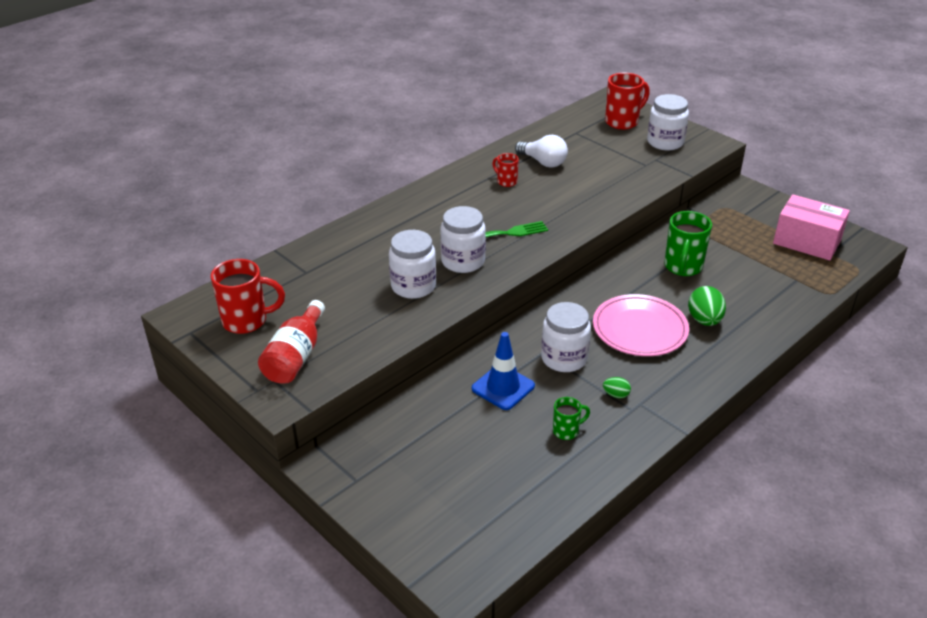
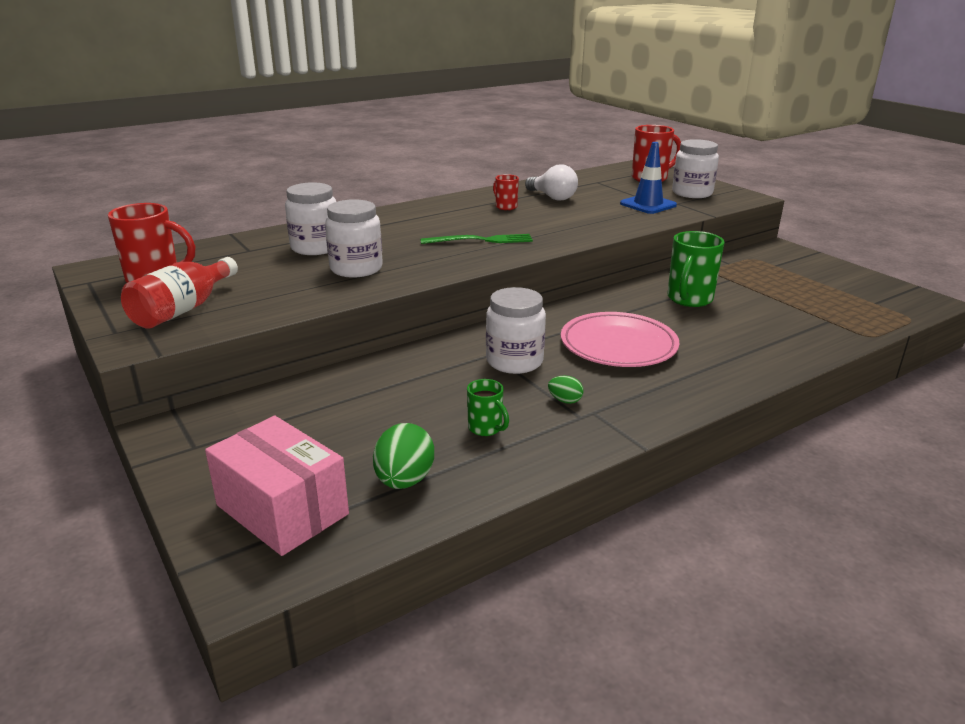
camera: 10 degrees right, 10 degrees down
white jar [440,206,486,273] -> white jar moved to [285,182,336,255]
blue traffic cone [472,332,535,410] -> blue traffic cone moved to [620,142,677,214]
green mug [553,397,590,440] -> green mug turned 60 degrees clockwise [467,379,509,436]
green egg [688,286,726,326] -> green egg moved to [373,423,434,489]
pink box [773,194,850,261] -> pink box moved to [205,416,349,556]

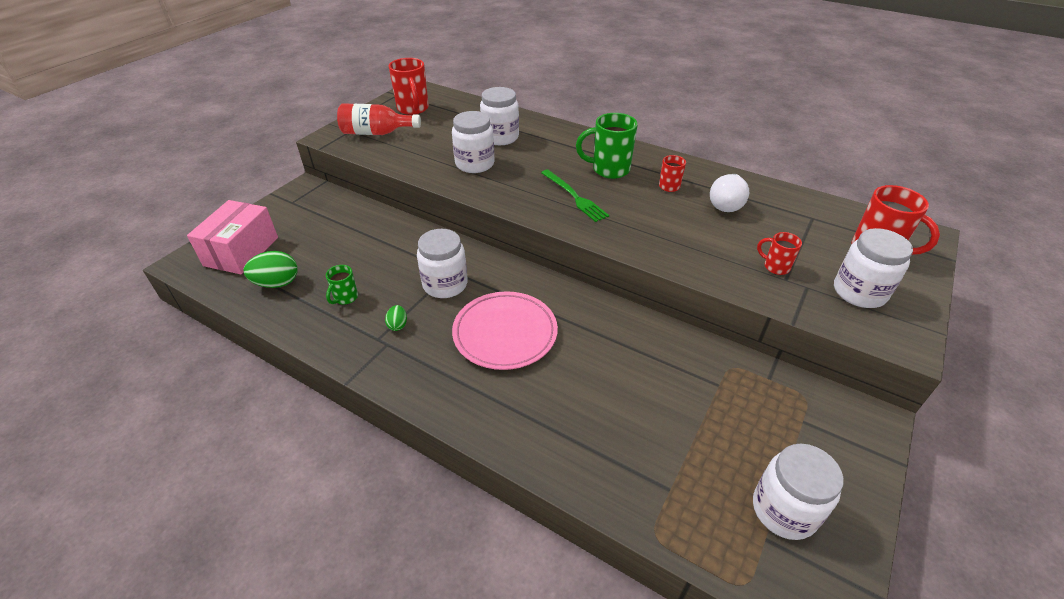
camera: 65 degrees right, 15 degrees up
blue traffic cone [620,142,677,214] -> red mug [757,232,802,275]
green mug [667,231,725,307] -> green mug moved to [576,113,638,179]
none -> white jar [753,444,844,540]

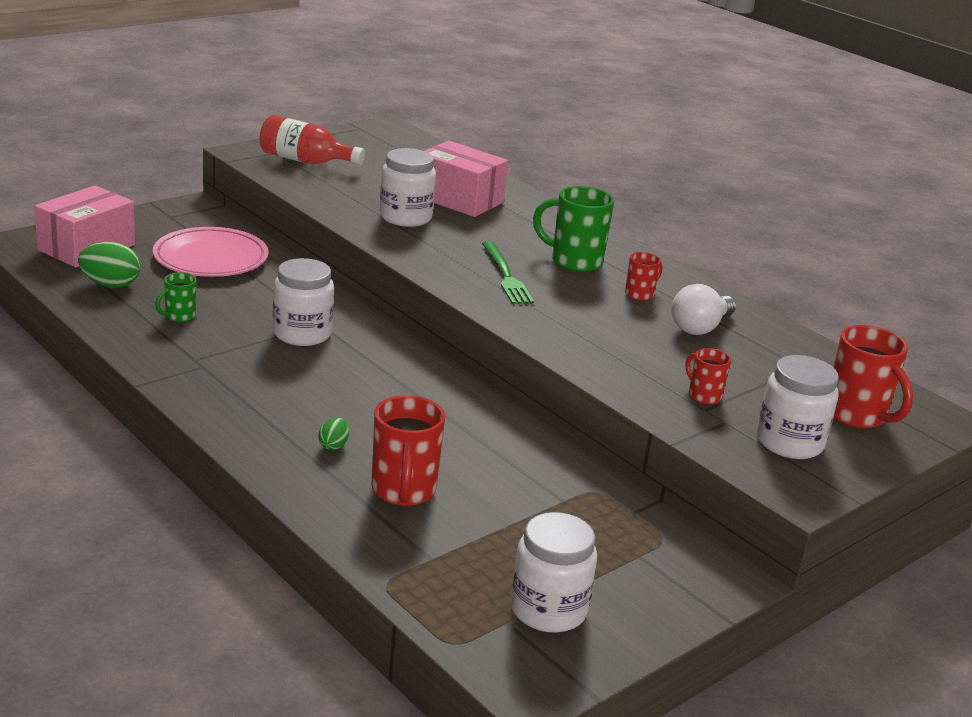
camera: 15 degrees right, 15 degrees down
green egg [385,305,407,331] -> green egg moved to [318,417,349,450]
red mug [389,58,429,115] -> red mug moved to [372,395,445,506]
pink plate [452,291,558,370] -> pink plate moved to [153,227,269,277]
white jar [480,87,519,145] -> pink box [425,141,508,217]

